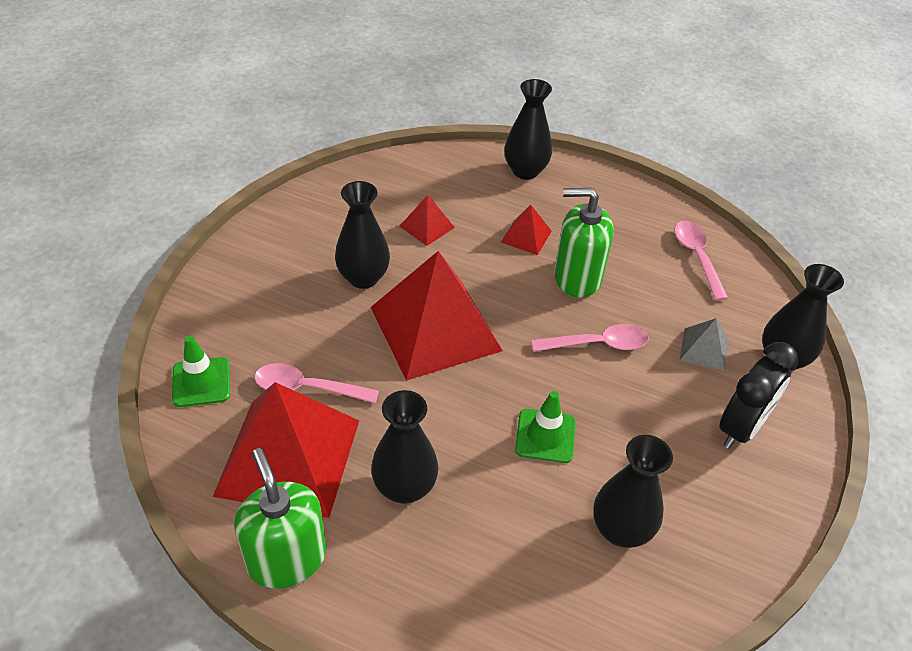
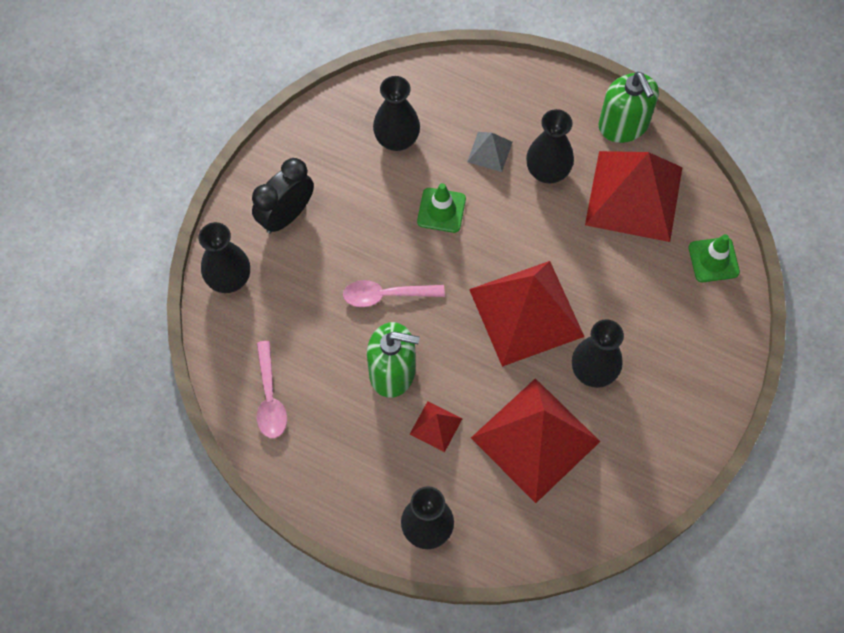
camera: 175 degrees left, 20 degrees up
pink spoon [254,363,379,403] -> none
red pyramid [399,195,455,246] -> red pyramid [471,378,601,503], size x2.31
grey pyramid [680,318,728,371] -> grey pyramid moved to [467,132,512,172]

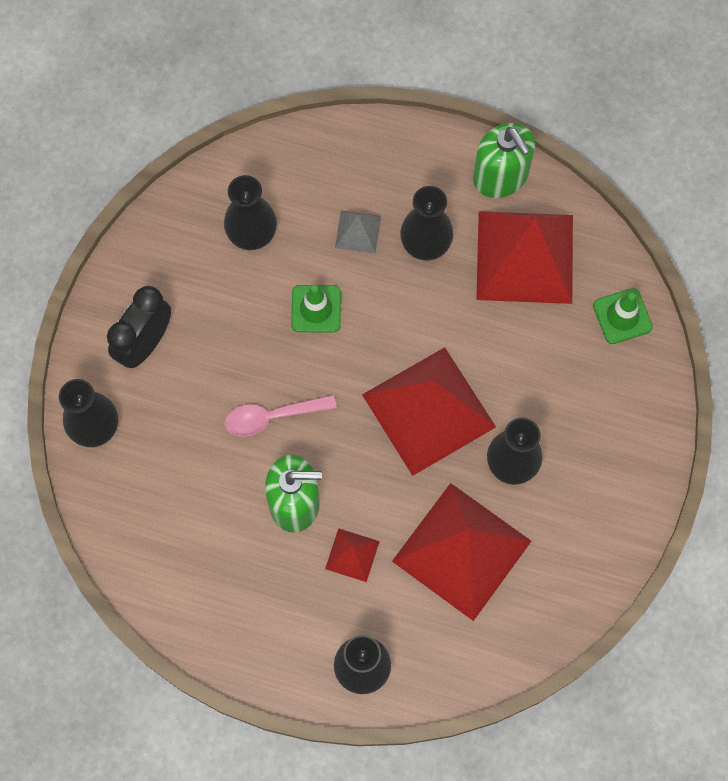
camera: 10 degrees left, 5 degrees up
pink spoon [257,341,287,438] -> none

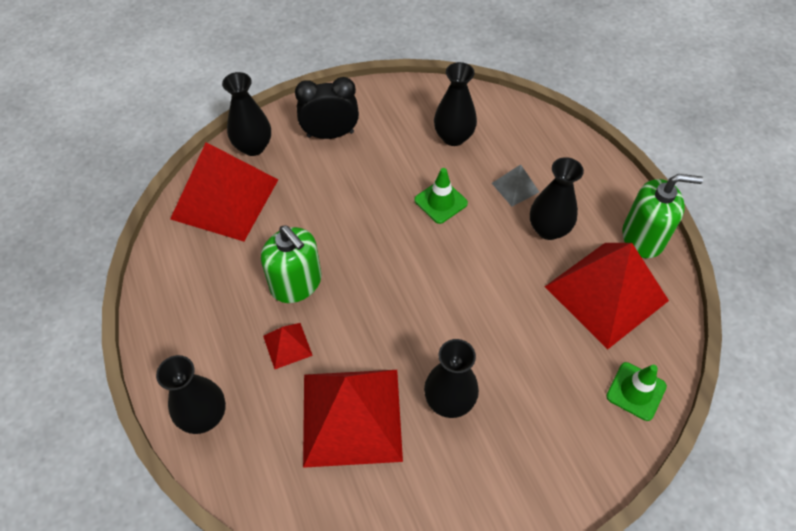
camera: 50 degrees right, 15 degrees down
pink spoon [225,395,337,437] -> none
red pyramid [362,347,496,476] -> red pyramid moved to [170,142,278,241]
green soap dispenser [473,123,535,198] -> green soap dispenser turned 105 degrees counterclockwise [622,174,703,258]

